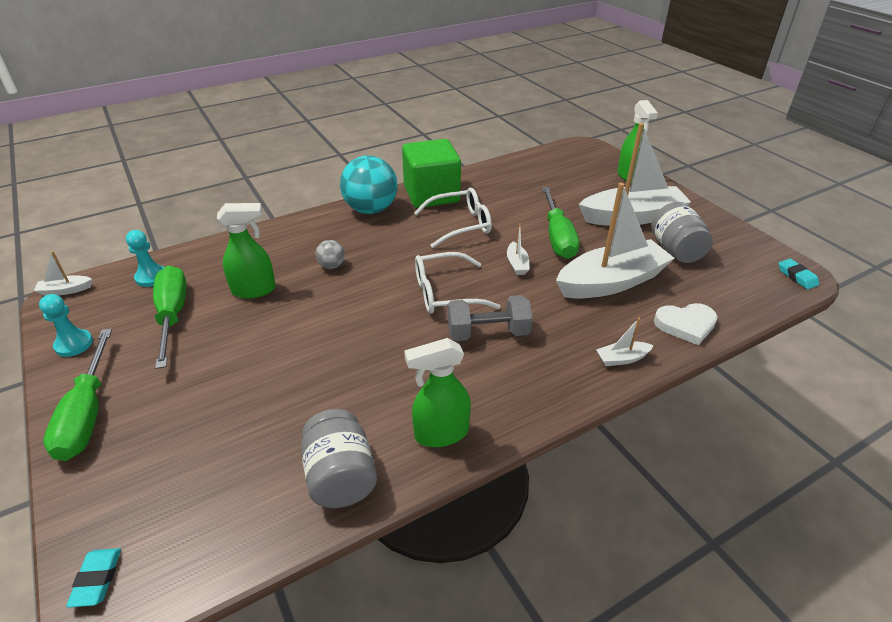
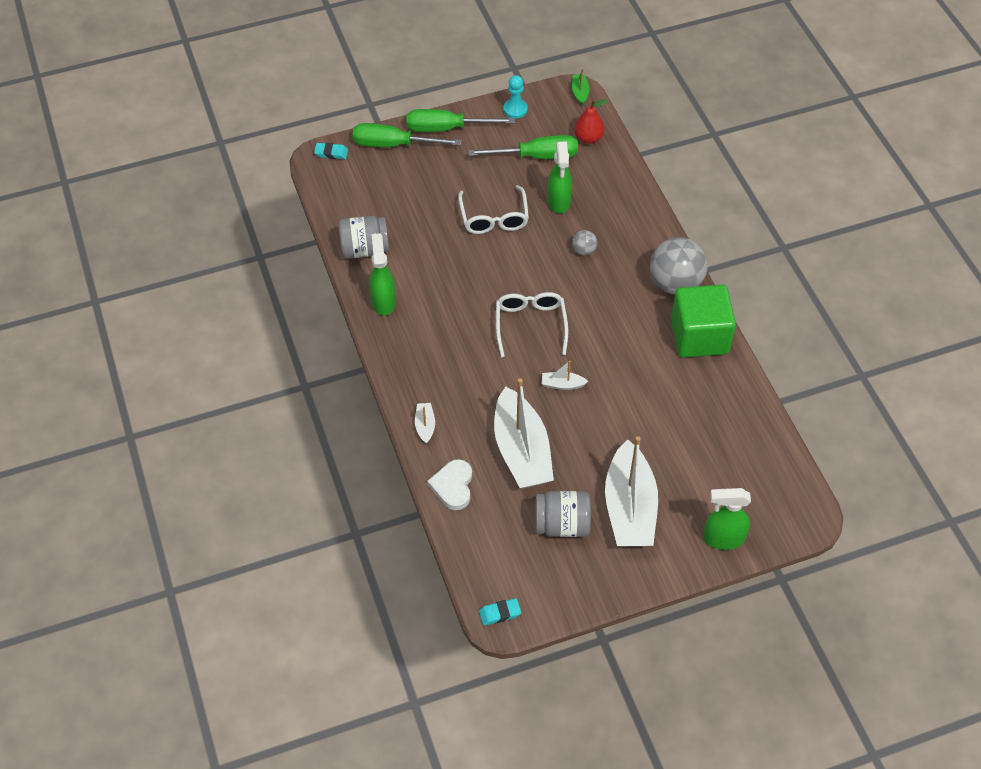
camera: 100 degrees right, 15 degrees up
white boat [34,251,92,296] -> green boat [572,69,589,105]
turquoise pawn [126,230,164,287] -> red pear [574,99,608,144]
turquoise ball [340,155,398,214] -> grey ball [650,237,708,295]
white glasses [414,188,492,248] -> white glasses moved to [458,185,529,234]
grey dumbbell [448,295,533,341] -> none
green screwdriver [542,187,579,259] -> green screwdriver moved to [352,123,462,147]

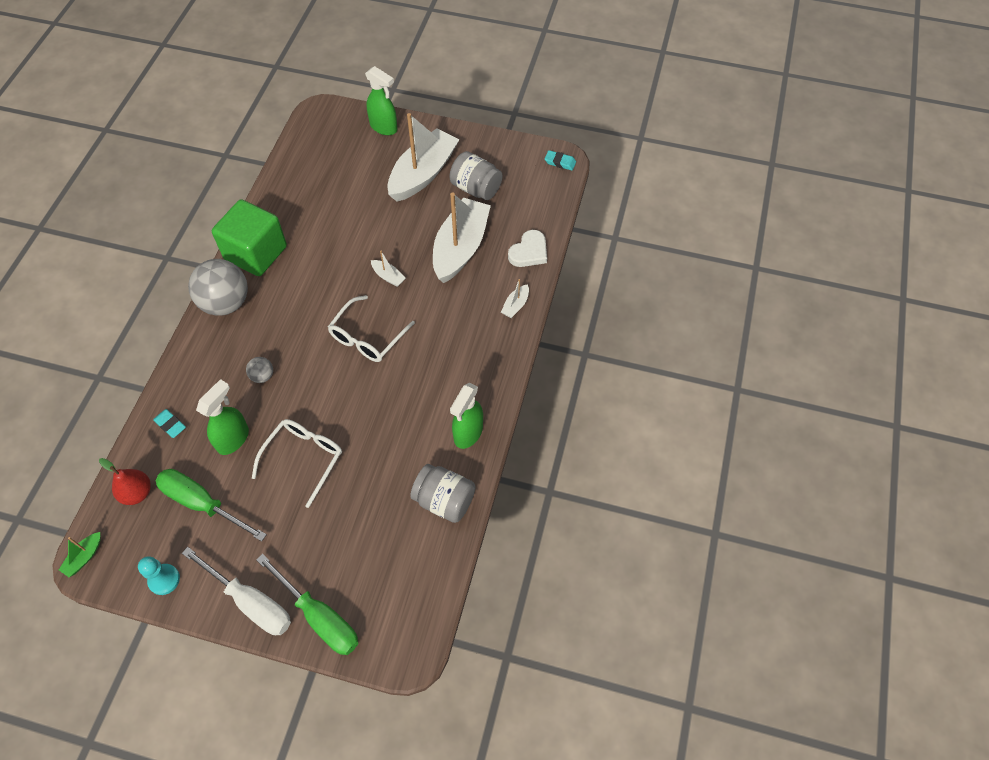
camera: 145 degrees left, 5 degrees up
turquoise eraser [314,143,348,159] -> turquoise eraser moved to [153,409,186,438]
green screwdriver [407,109,515,132] -> white screwdriver [182,547,291,635]

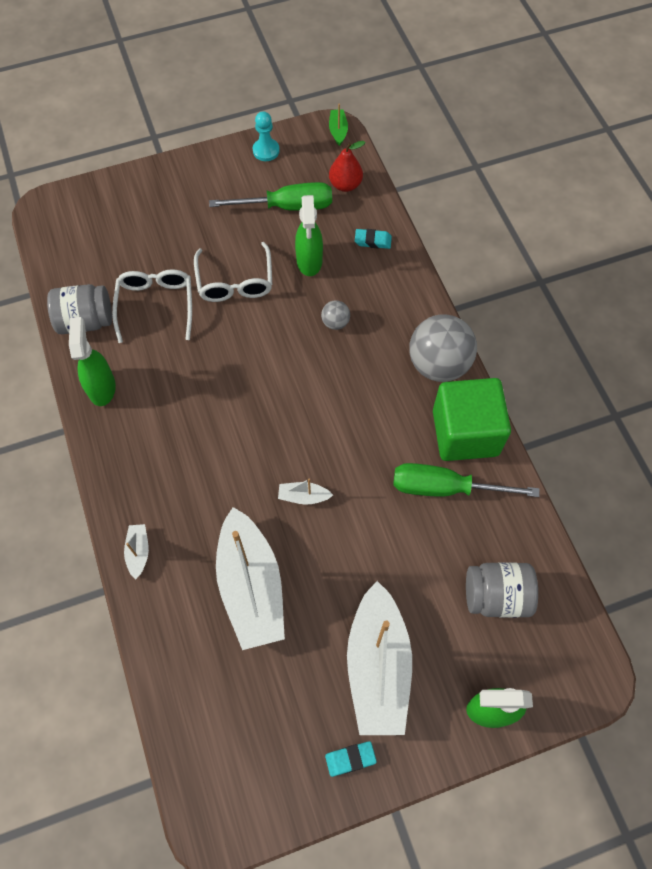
camera: 145 degrees right, 5 degrees up
white screwdriver [182,547,291,635] -> none
green screwdriver [256,554,359,655] -> green screwdriver moved to [393,463,539,497]
white glasses [328,295,415,362] -> white glasses moved to [112,269,192,343]
grey jar [449,151,503,200] -> grey jar moved to [466,563,538,618]
white heart [508,230,547,267] -> none
turquoise eraser [545,150,576,171] -> turquoise eraser moved to [325,741,377,777]

